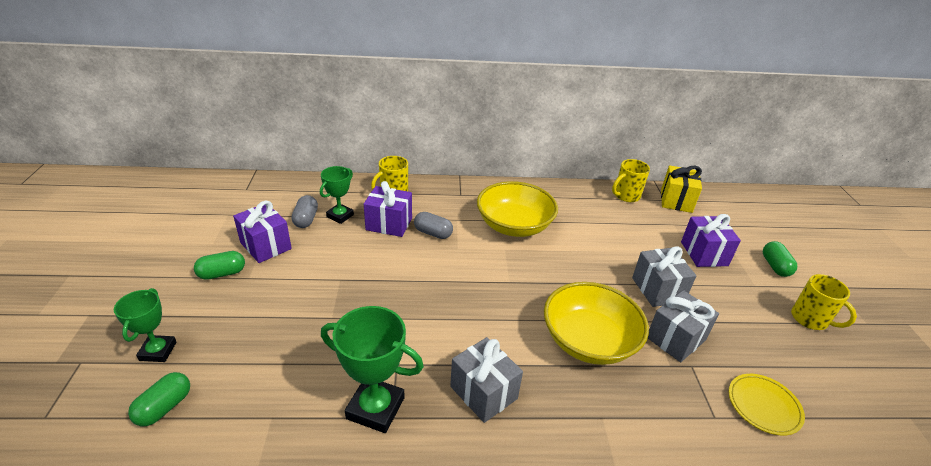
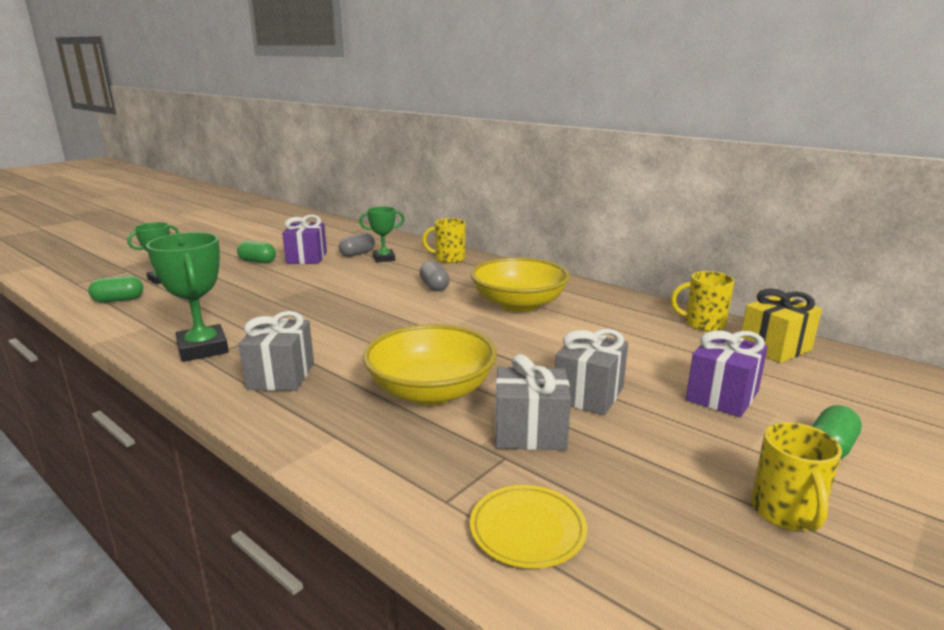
camera: 45 degrees right, 15 degrees down
purple gift [364,181,412,237] -> none

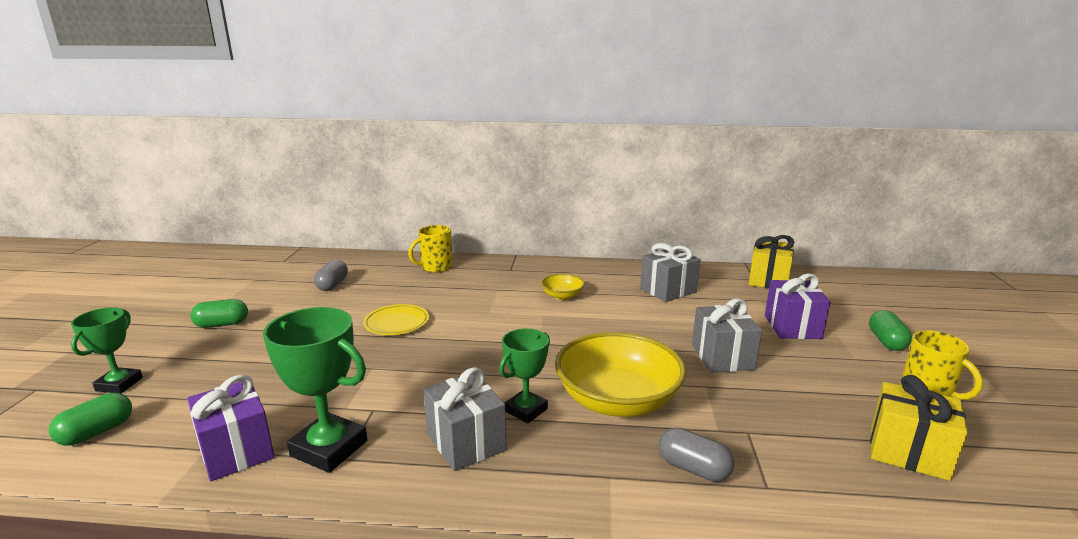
camera: 35 degrees left, 0 degrees up
purple gift [282,215,327,264] -> purple gift moved to [187,374,275,481]
green trophy [359,207,405,262] -> green trophy moved to [499,328,550,423]
grey capsule [420,261,450,291] -> grey capsule moved to [659,428,735,482]
yellow bowl [470,257,570,312] -> yellow bowl [541,274,585,300], size x0.47
yellow plate [470,485,587,568] -> yellow plate moved to [363,304,429,335]
grey gift [495,354,571,450] -> grey gift moved to [640,243,701,302]
yellow mug [671,271,735,332] -> none
none -> yellow gift [870,375,968,481]

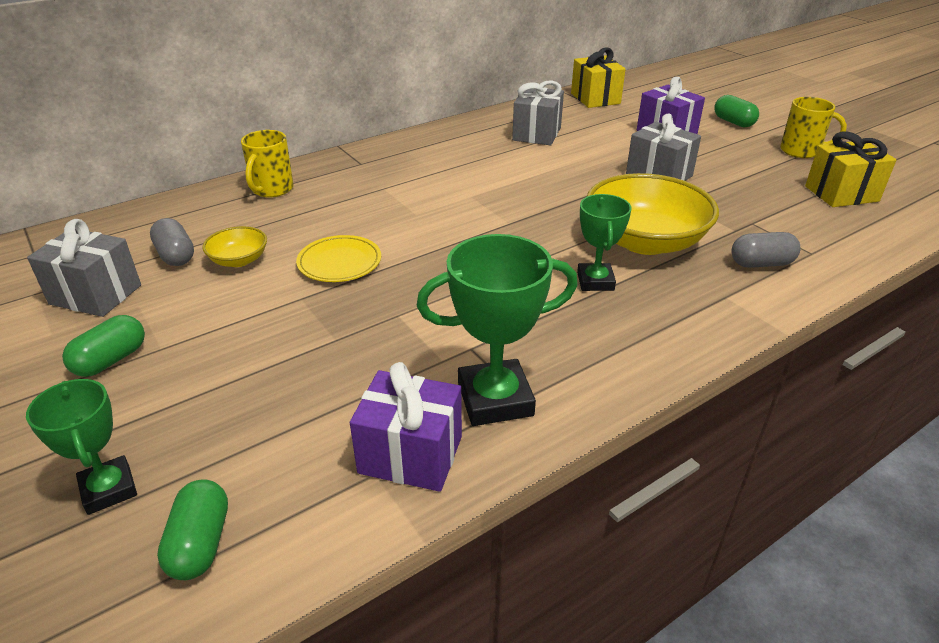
camera: 40 degrees left, 15 degrees up
grey gift [423,367,506,471] -> grey gift moved to [27,219,141,317]
yellow bowl [541,274,585,300] -> yellow bowl moved to [202,226,267,267]

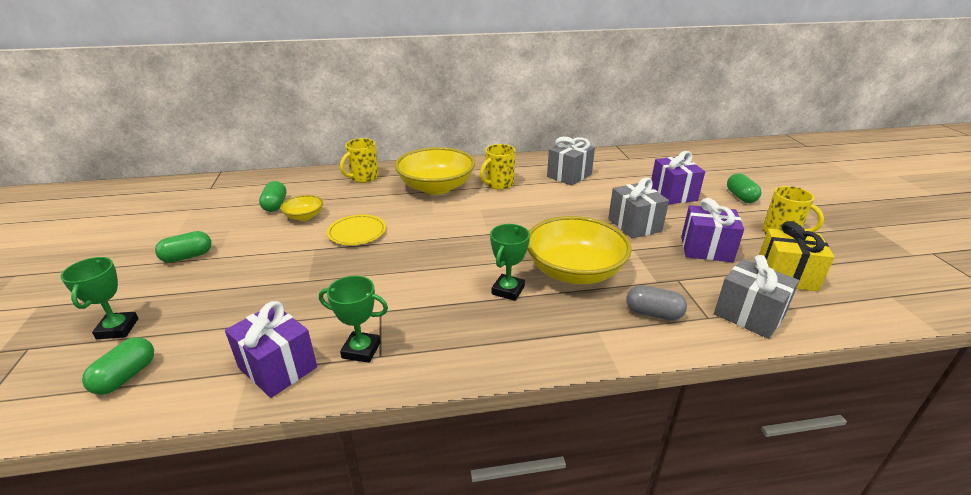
camera: 25 degrees right, 5 degrees down
grey gift [27,219,141,317] -> grey gift moved to [714,255,799,339]
grey capsule [150,218,194,266] -> green capsule [259,181,286,212]
green trophy [417,234,578,426] -> green trophy [319,276,388,363], size x0.64
yellow gift [571,47,626,108] -> none
none -> yellow bowl [395,147,475,195]
none -> yellow mug [480,144,515,190]
none -> purple gift [681,198,744,262]

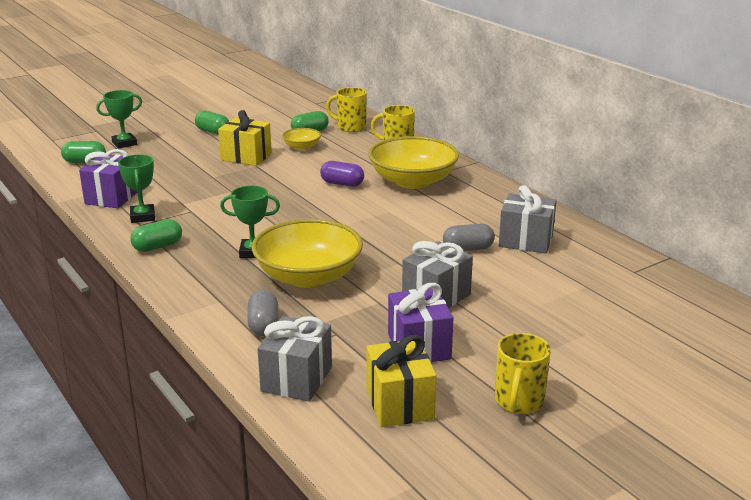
camera: 65 degrees right, 5 degrees down
yellow plate [327,215,386,245] -> none
yellow mug [480,144,515,190] -> yellow mug moved to [326,87,367,132]
purple gift [651,151,705,204] -> none
green capsule [727,173,761,203] -> green capsule moved to [130,219,182,252]
none -> yellow gift [218,110,272,166]
none -> purple capsule [320,161,364,187]
none -> grey capsule [443,224,495,251]

